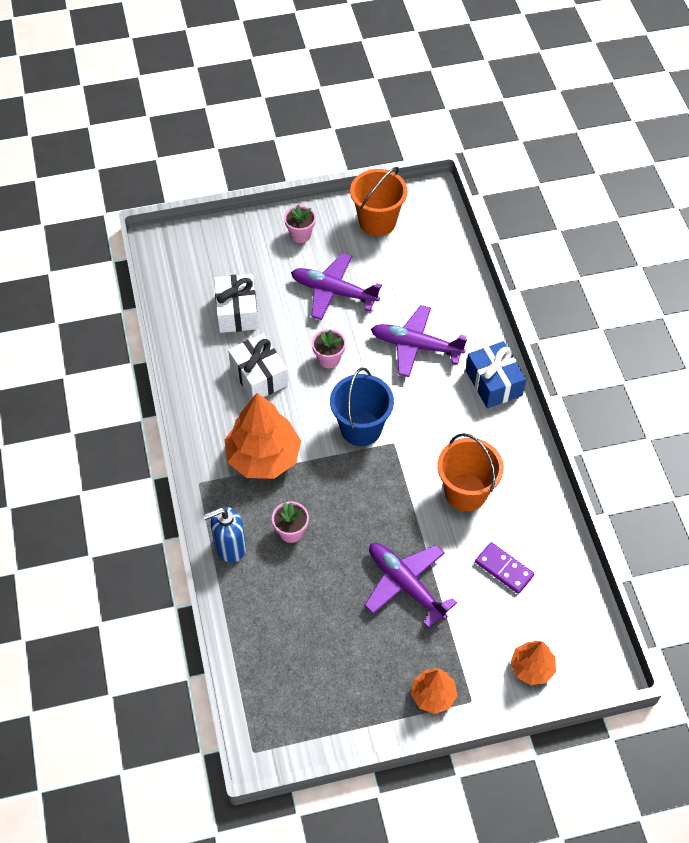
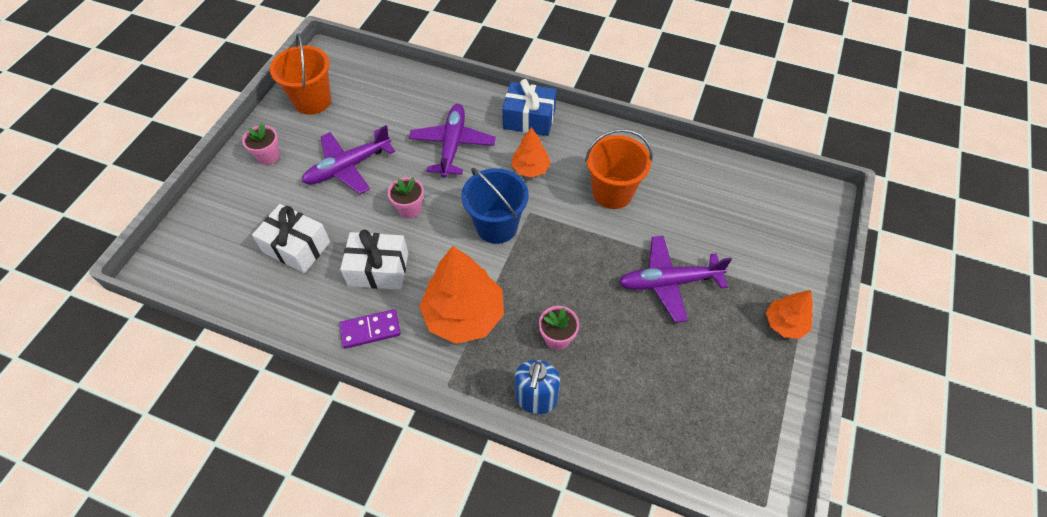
camera: 55 degrees left, 0 degrees up
purple plane [371,305,467,377] -> purple plane turned 135 degrees clockwise [409,104,496,177]
purple domino [475,542,534,594] -> purple domino moved to [339,309,401,349]
orange tree [510,640,556,685] -> orange tree moved to [511,127,551,177]

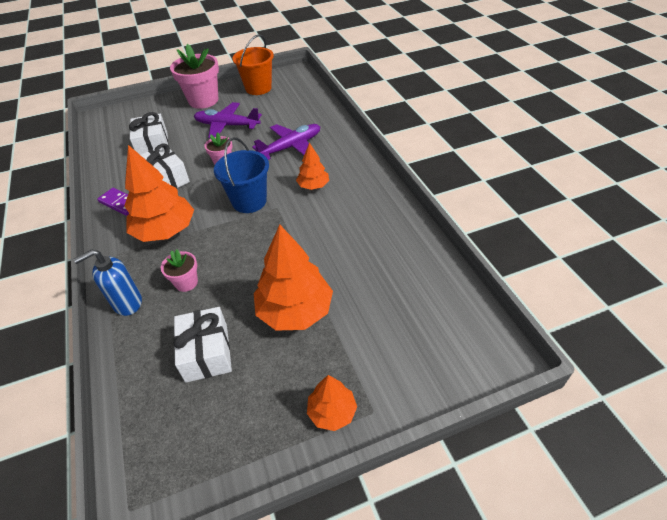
camera: 50 degrees right, 10 degrees down
pink flower pot [242,123,280,165] -> pink flower pot [170,44,219,109], size x1.98
blue gift [502,79,556,136] -> none
orange bucket [585,129,652,209] -> none
purple plane [619,236,732,323] -> orange tree [254,225,333,331]
none -> white gift [174,307,232,383]

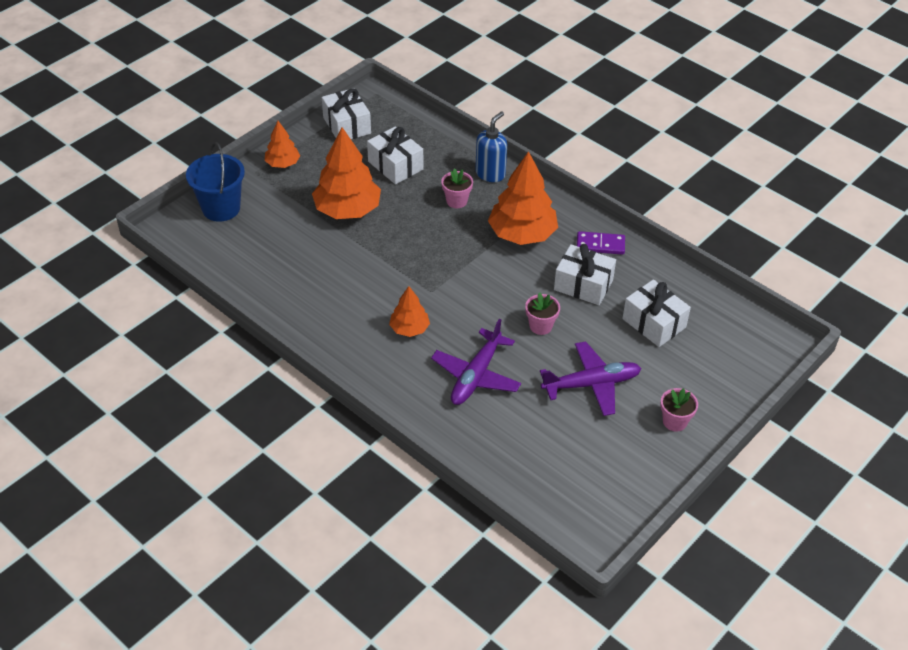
camera: 150 degrees right, 0 degrees up
pink flower pot [170,44,219,109] -> pink flower pot [660,388,698,432], size x0.51
blue bucket [214,137,269,213] -> blue bucket moved to [186,142,245,222]
orange bucket [232,34,274,95] -> none
none -> white gift [322,88,371,139]

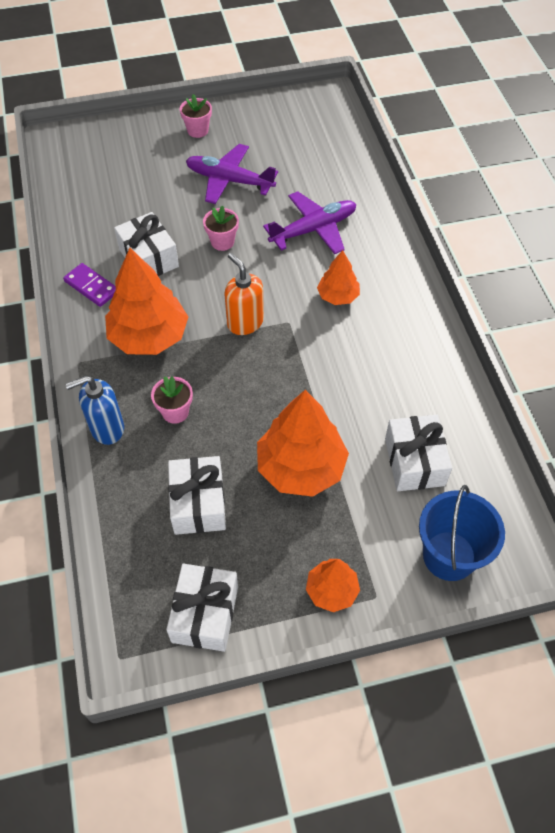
camera: 145 degrees left, 10 degrees up
white gift [622,279,691,347] -> white gift moved to [385,415,452,491]
none -> orange soap dispenser [224,253,264,335]

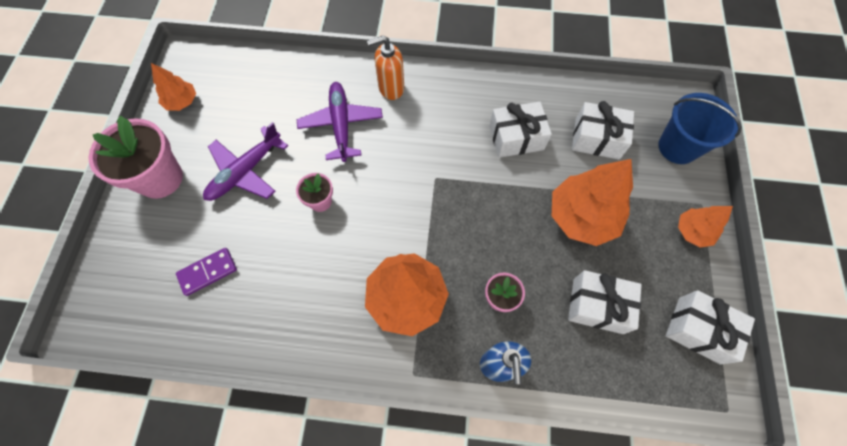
camera: 70 degrees left, 10 degrees up
purple domino [63,263,116,307] -> purple domino moved to [176,248,237,296]
white gift [114,212,179,276] -> white gift moved to [489,102,552,158]
pink flower pot [180,94,212,138] -> pink flower pot [88,116,183,199], size x1.98
orange soap dispenser [224,253,264,335] -> orange soap dispenser moved to [367,35,404,100]
orange tree [317,250,360,305] -> orange tree moved to [151,63,196,111]

